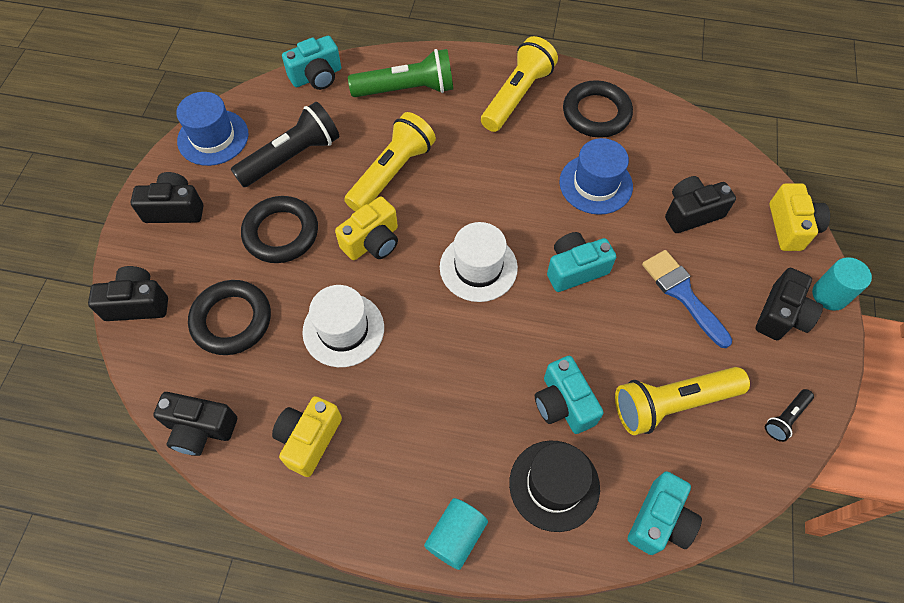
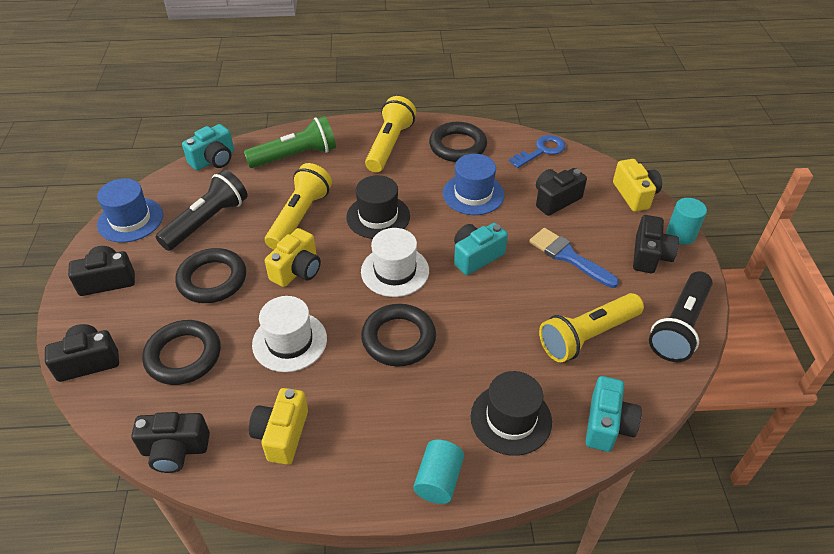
camera: 15 degrees left, 15 degrees down
turquoise camera [535,356,604,434] -> none
black flashlight [765,389,814,442] -> black flashlight [649,271,713,362], size x2.11
none -> black hat [346,175,410,239]
none -> black ring [361,304,436,367]
none -> blue key [509,135,565,168]

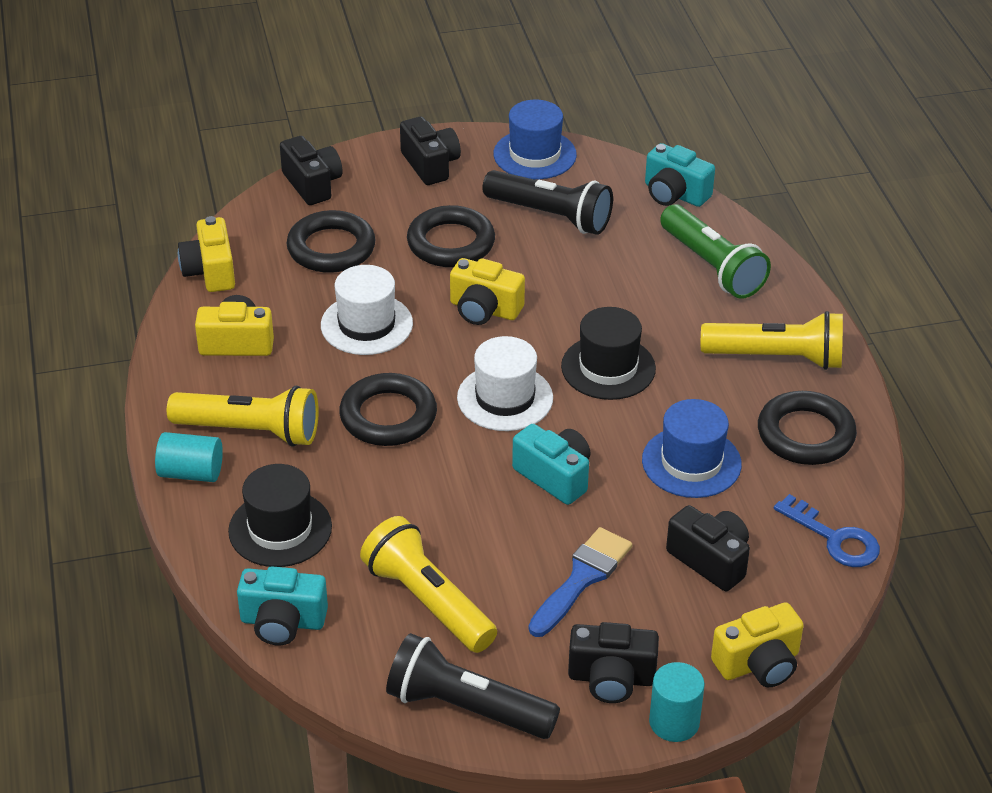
camera: 80 degrees right, 5 degrees down
black camera [131,412,210,473] -> yellow camera [178,216,235,292]
yellow flashlight [265,163,332,250] -> yellow flashlight moved to [167,386,319,447]

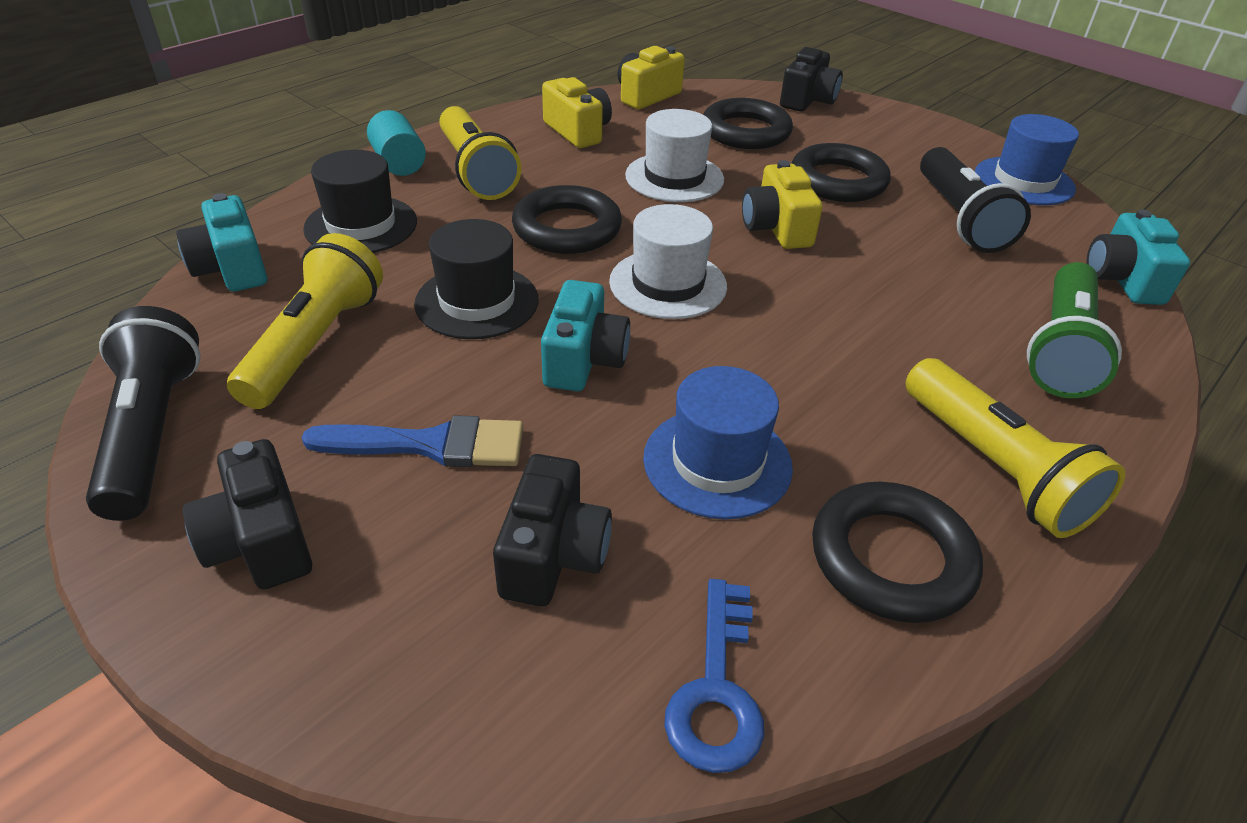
camera: 55 degrees right, 0 degrees up
black camera [400,117,461,185] -> none
black hat [561,307,656,400] -> black hat moved to [414,219,538,339]
turquoise cylinder [649,662,705,742] -> none
yellow camera [711,602,804,687] -> none

